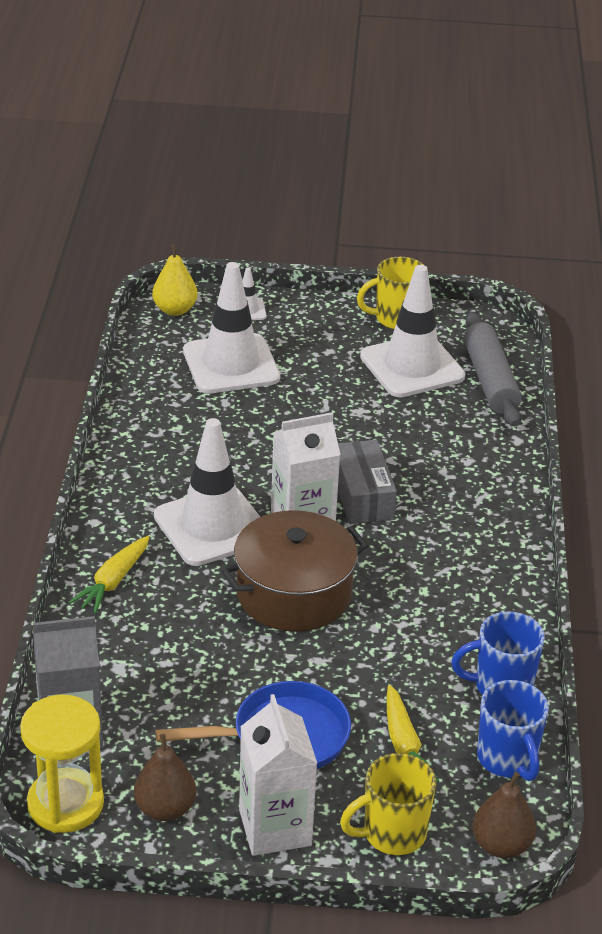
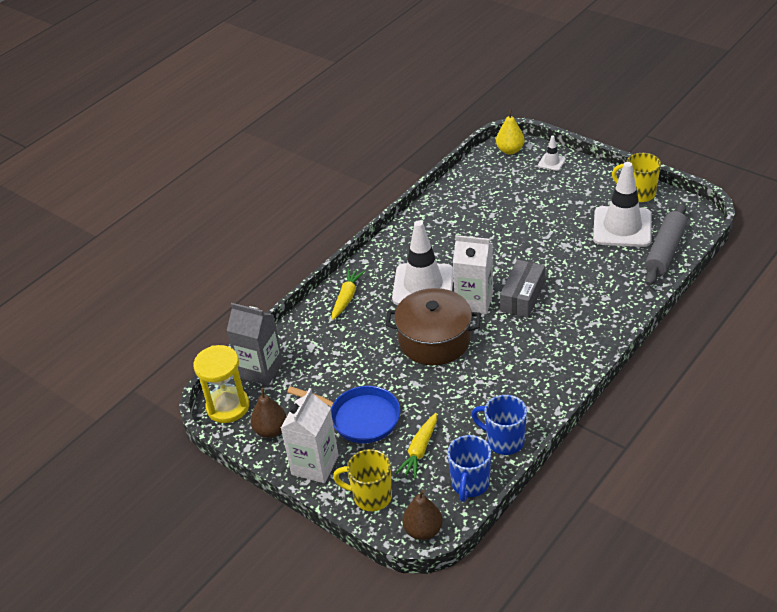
camera: 40 degrees right, 5 degrees up
yellow carrot [69,536,150,614] -> yellow carrot turned 135 degrees clockwise [332,268,365,320]
white traffic cone [183,262,280,394] -> none

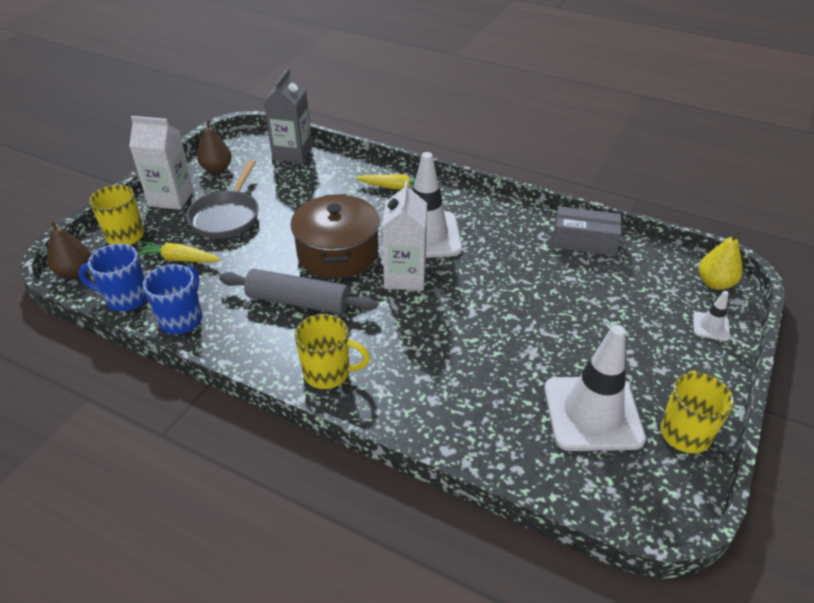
camera: 75 degrees right, 0 degrees up
yellow hourglass [194,345,249,423] -> none
blue pan [287,386,400,443] -> grey pan [186,160,259,239]
grey box [500,260,545,318] -> grey box moved to [553,206,622,256]
grey rolling pin [645,203,687,286] -> grey rolling pin moved to [219,269,377,314]
none -> yellow mug [295,314,370,389]

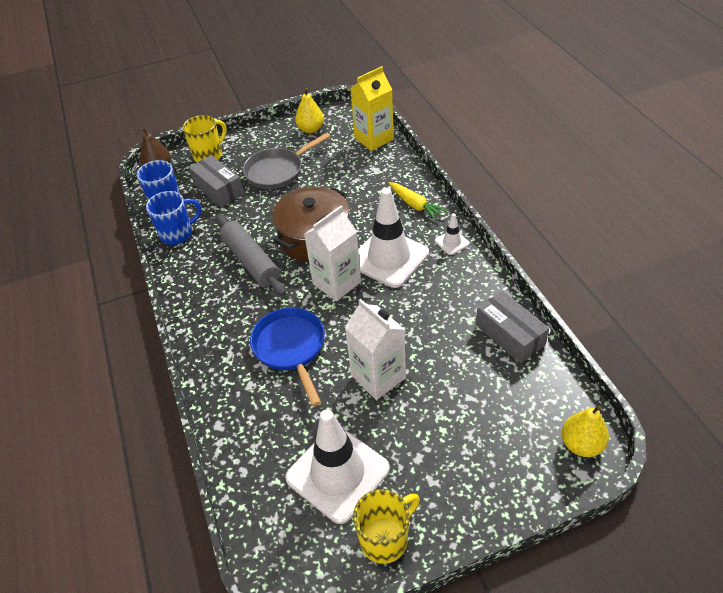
camera: 45 degrees right, 5 degrees up
white carton [129,116,194,210] -> white carton moved to [345,299,406,400]
yellow carrot [137,241,220,263] -> grey box [189,155,244,207]
brown pear [197,119,232,173] -> yellow pear [295,88,324,133]
grey carton [264,68,312,163] -> yellow carton [350,66,394,151]
yellow mug [295,314,370,389] -> none
white traffic cone [693,291,730,341] -> white traffic cone moved to [435,213,470,255]
none -> blue pan [250,308,325,406]

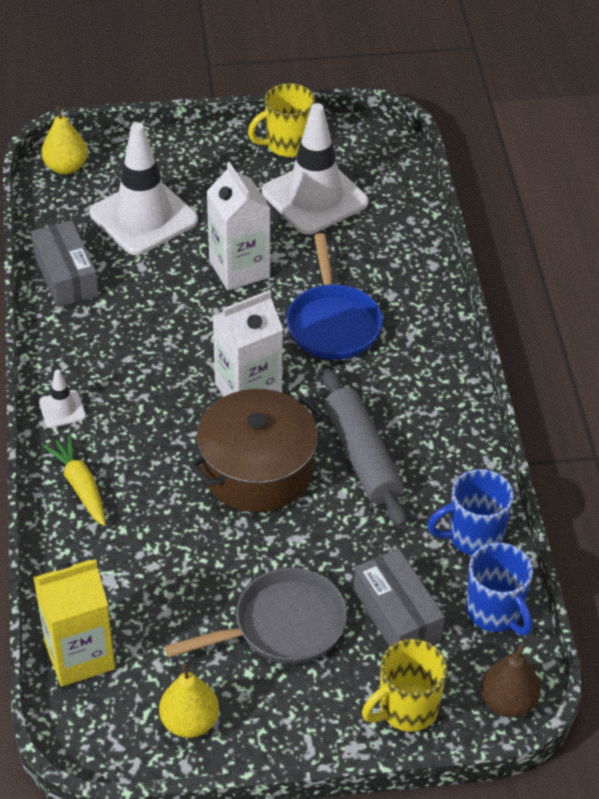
camera: 170 degrees left, 0 degrees up
white traffic cone [358,188,429,288] -> white traffic cone moved to [89,122,198,255]

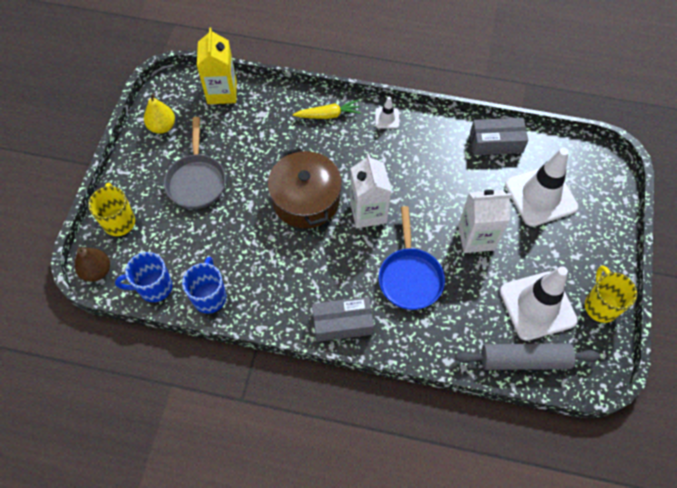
camera: 110 degrees right, 15 degrees up
yellow pear [41,106,88,174] -> none
blue pan [286,233,383,360] -> blue pan turned 105 degrees counterclockwise [379,206,445,310]
grey rolling pin [323,368,407,527] -> grey rolling pin moved to [455,343,600,370]
grey box [354,549,445,647] -> grey box moved to [312,297,374,342]

